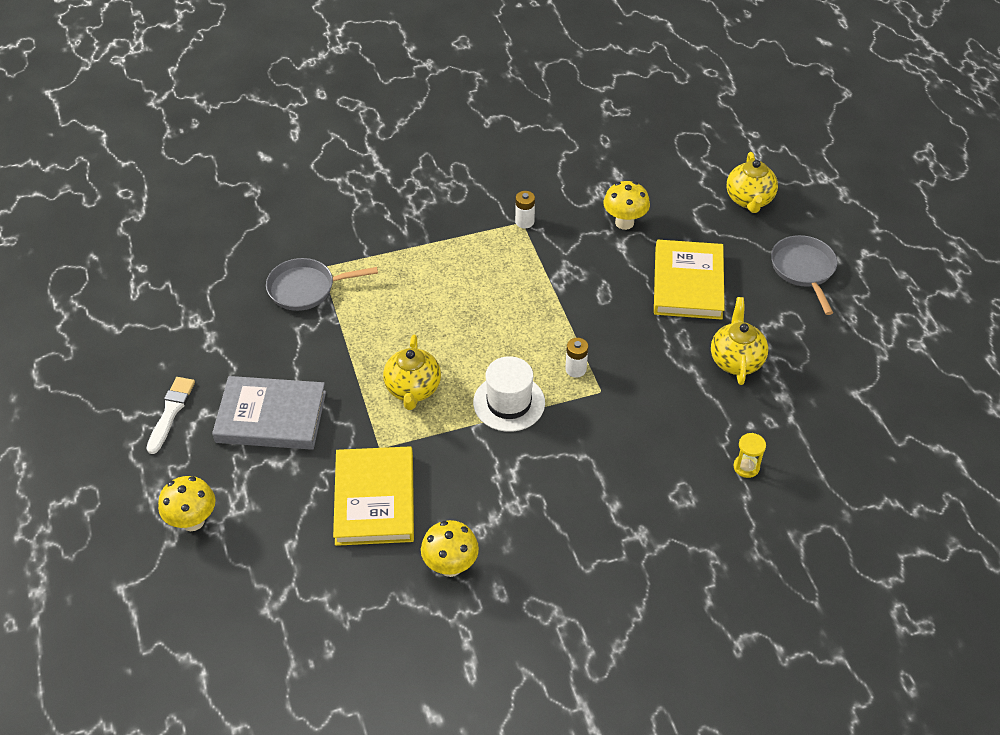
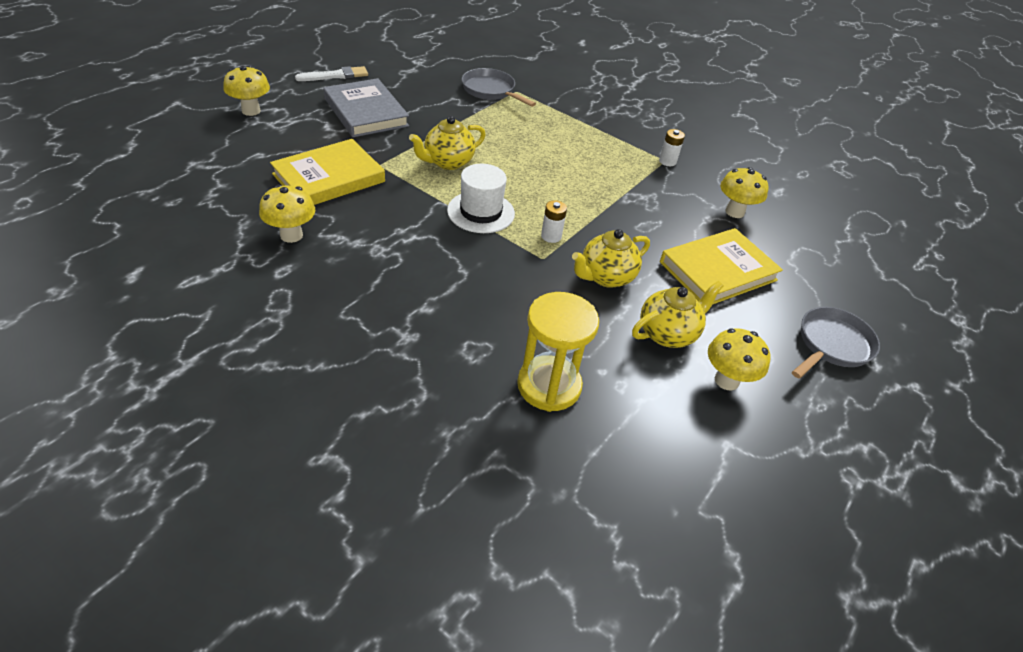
camera: 50 degrees right, 5 degrees down
yellow teapot [727,152,778,213] -> yellow teapot moved to [572,229,650,288]
yellow hourglass [733,433,766,478] -> yellow hourglass [517,292,599,412], size x2.14
none -> yellow mushroom [708,328,770,391]

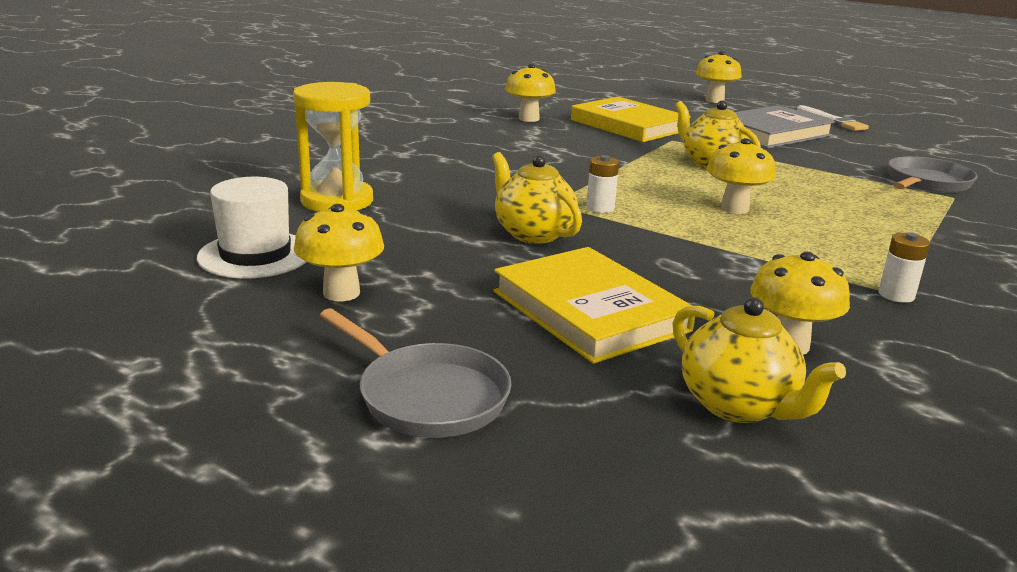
camera: 90 degrees right, 20 degrees down
white hat [447,164,515,233] -> white hat moved to [197,177,306,278]
yellow teapot [632,281,723,348] -> yellow teapot moved to [672,297,846,423]
none -> yellow mushroom [707,138,776,214]

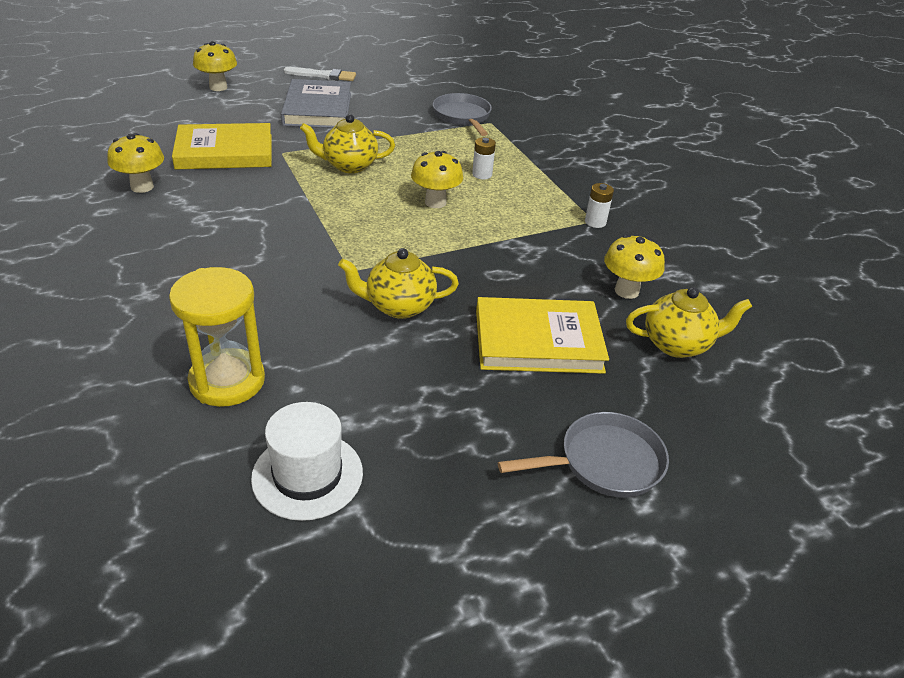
camera: 60 degrees left, 15 degrees up
yellow mushroom [294,204,384,302] -> none
white battery [586,155,619,213] -> white battery moved to [472,137,496,180]

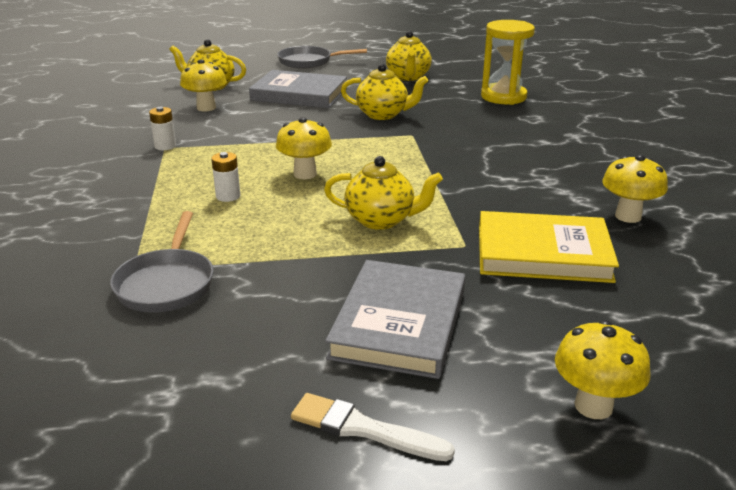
camera: 160 degrees left, 10 degrees down
white hat [251,402,363,521] -> none
yellow book [476,297,609,374] -> grey book [249,70,347,108]
none -> yellow teapot [386,31,432,81]

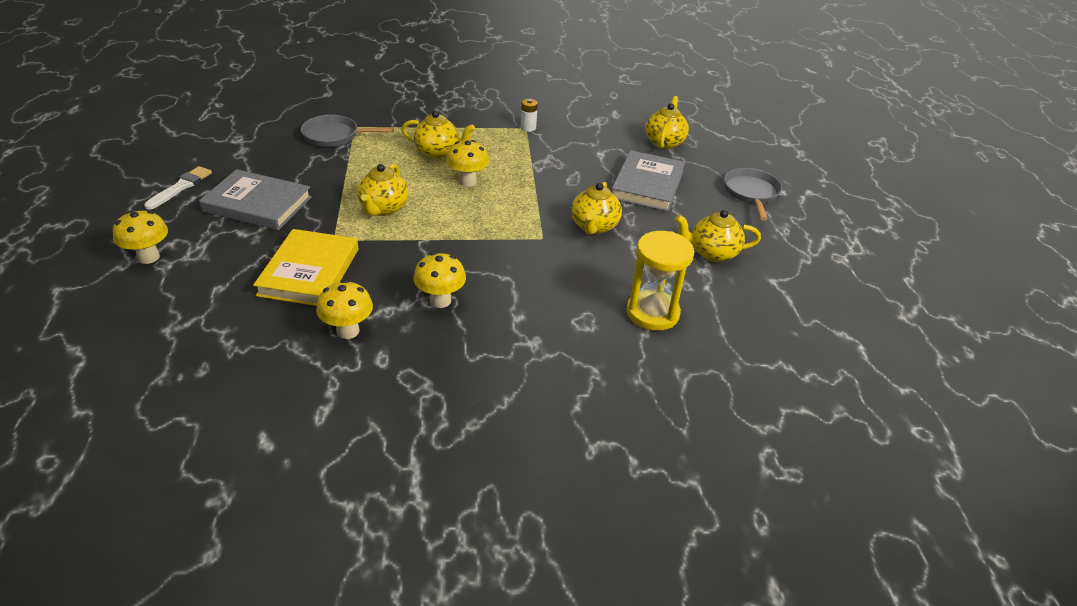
camera: 90 degrees right, 10 degrees up
yellow mushroom [180,59,227,111] -> yellow mushroom moved to [413,252,466,308]
white battery [211,152,240,202] -> yellow teapot [401,111,475,159]

